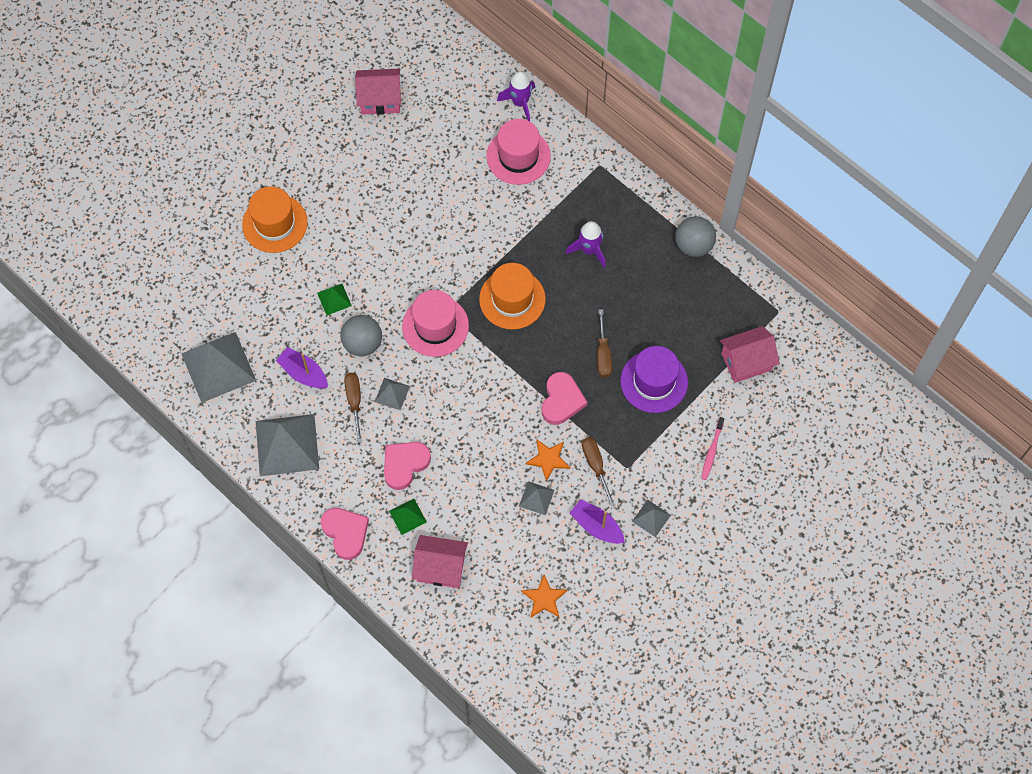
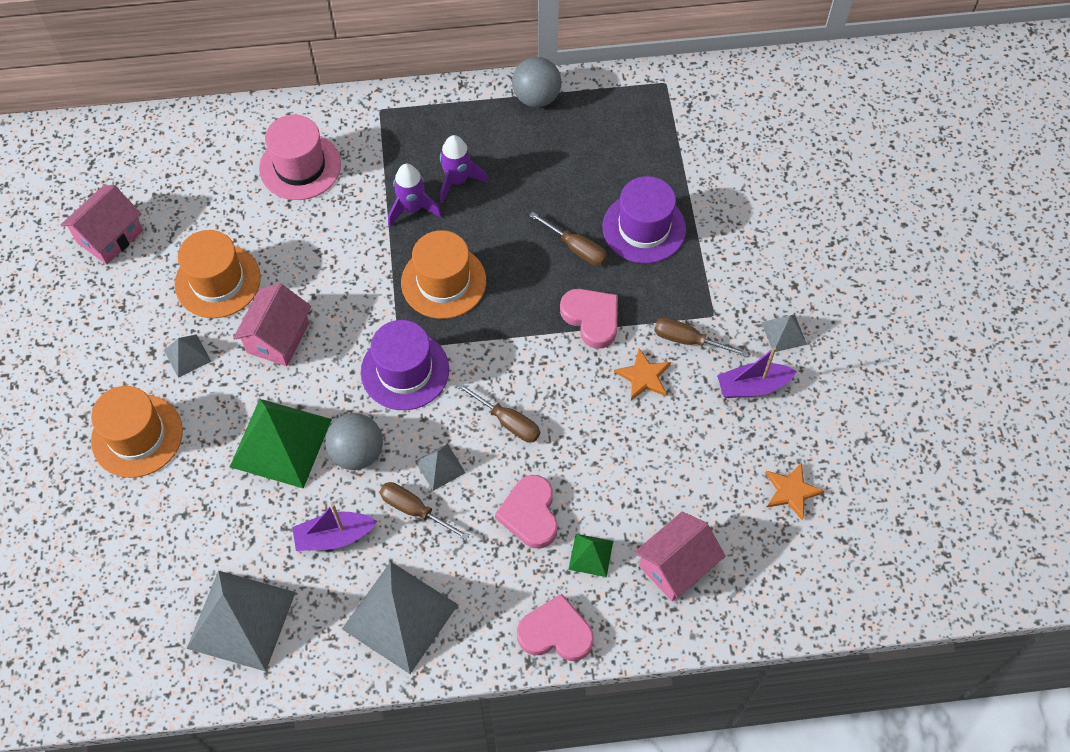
camera: 50 degrees left, 5 degrees down
green pyramid [317,284,352,315] -> green pyramid [230,399,332,489], size x2.12
pink hat [402,290,469,357] -> purple hat [361,320,449,410]
purple rocket [497,71,535,121] -> purple rocket moved to [388,164,442,227]
grey pyramid [519,481,554,515] -> grey pyramid moved to [164,334,211,378]
pink toothbrush [701,417,724,480] -> none
pink house [720,326,780,383] -> pink house moved to [233,283,311,366]
none -> orange hat [175,230,261,318]
none -> brown screwdriver [457,383,540,443]

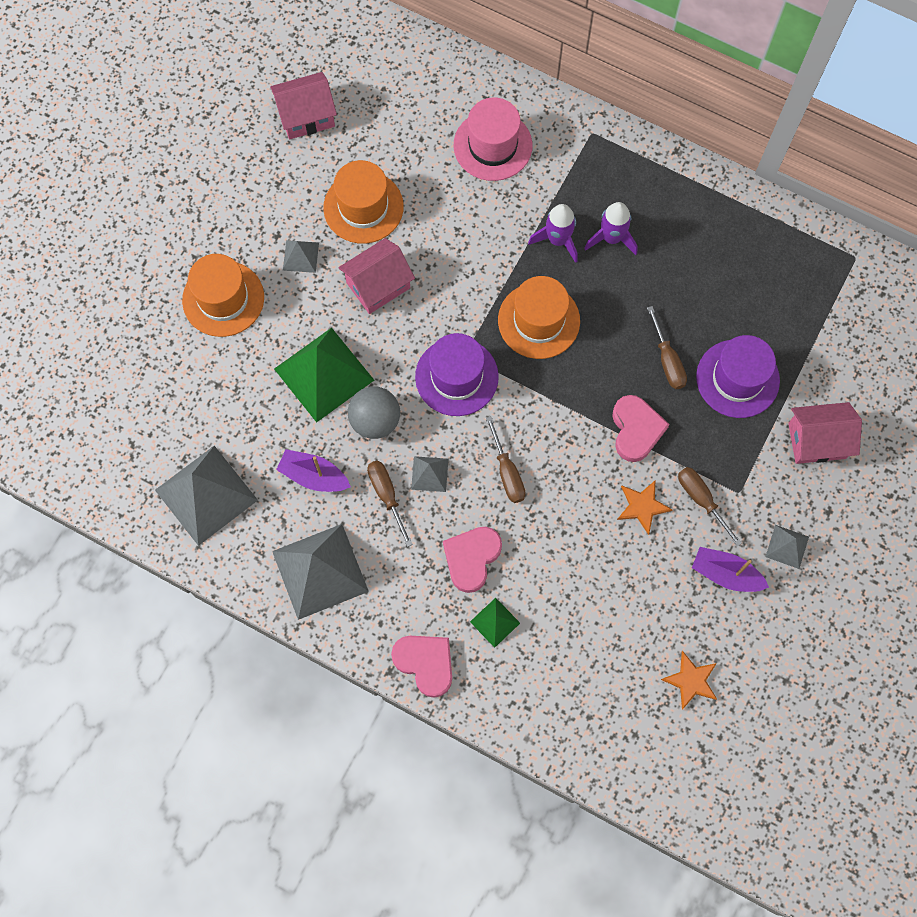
camera: 35 degrees right, 10 degrees up
grey ball [512,57,561,107] -> none
pink house [634,512,725,601] -> pink house moved to [788,402,862,464]

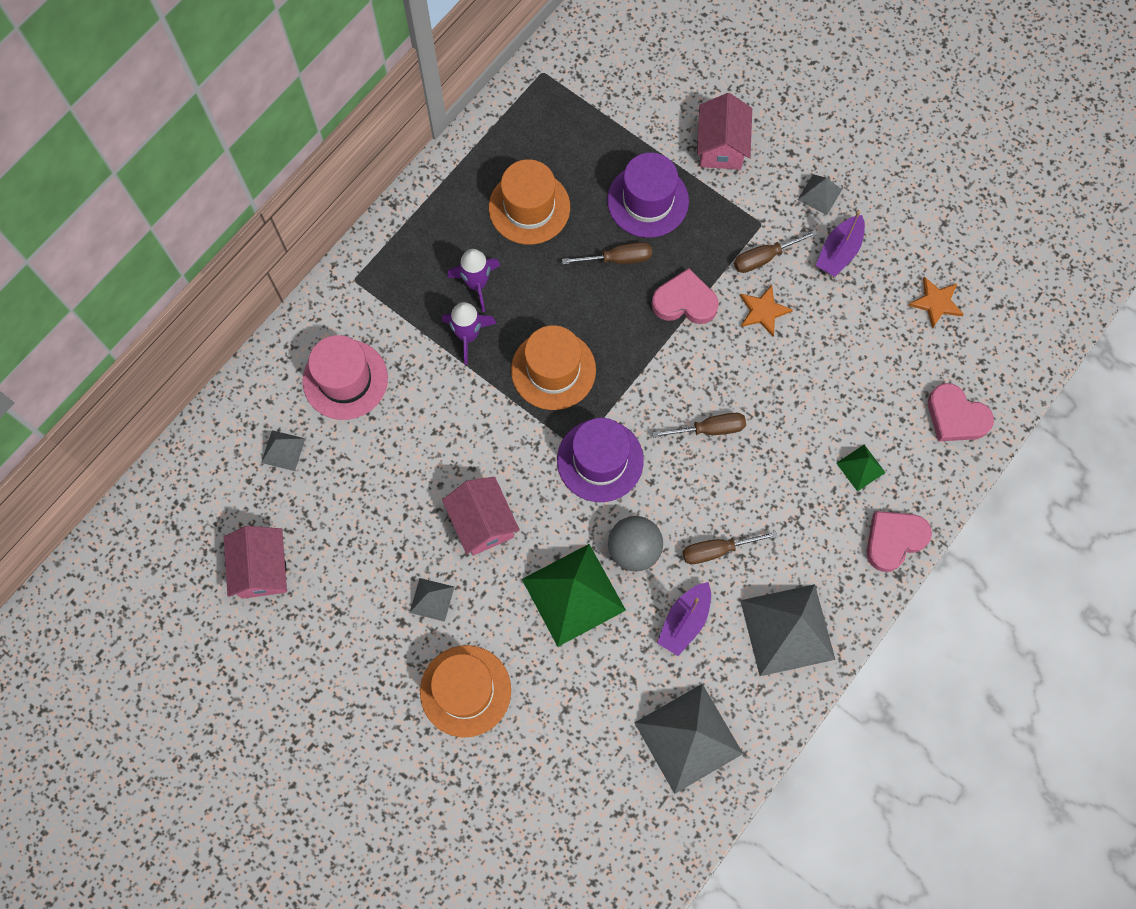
camera: 80 degrees left, 0 degrees up
orange hat [323,160,404,244] -> orange hat moved to [489,159,570,245]
grey pyramid [411,456,448,492] -> grey pyramid moved to [261,430,306,471]
pink heart [443,527,502,593] -> pink heart moved to [928,383,994,441]

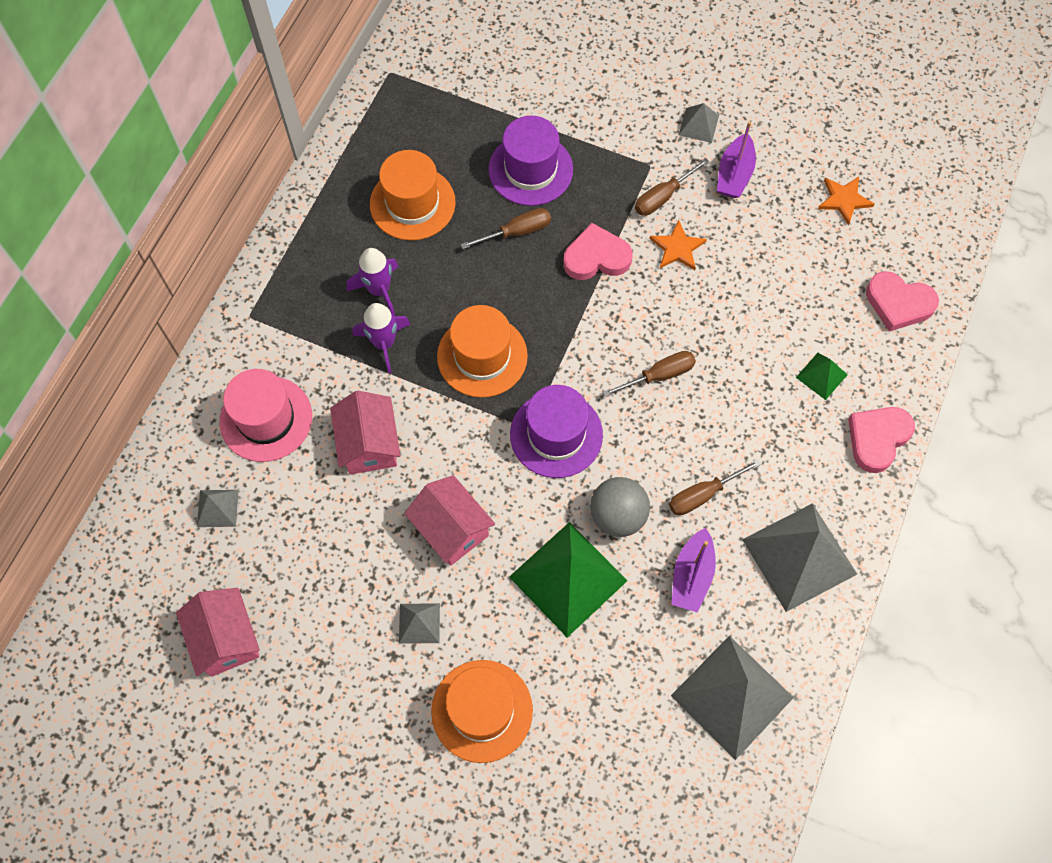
camera: 15 degrees left, 5 degrees down
pink house [697,93,752,170] -> pink house moved to [330,391,401,475]

